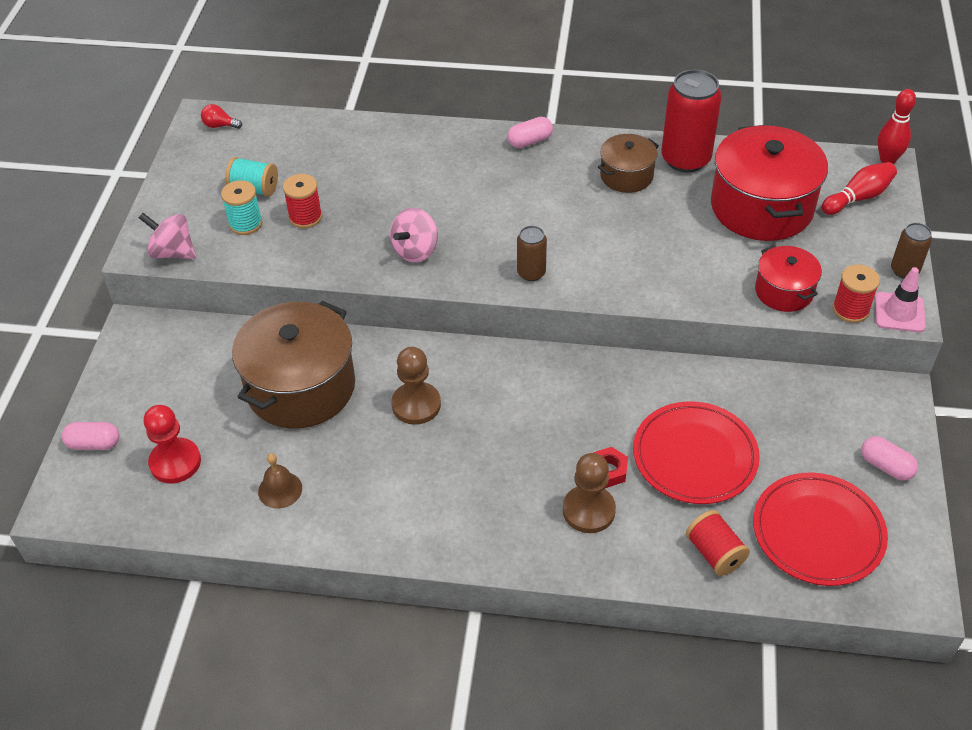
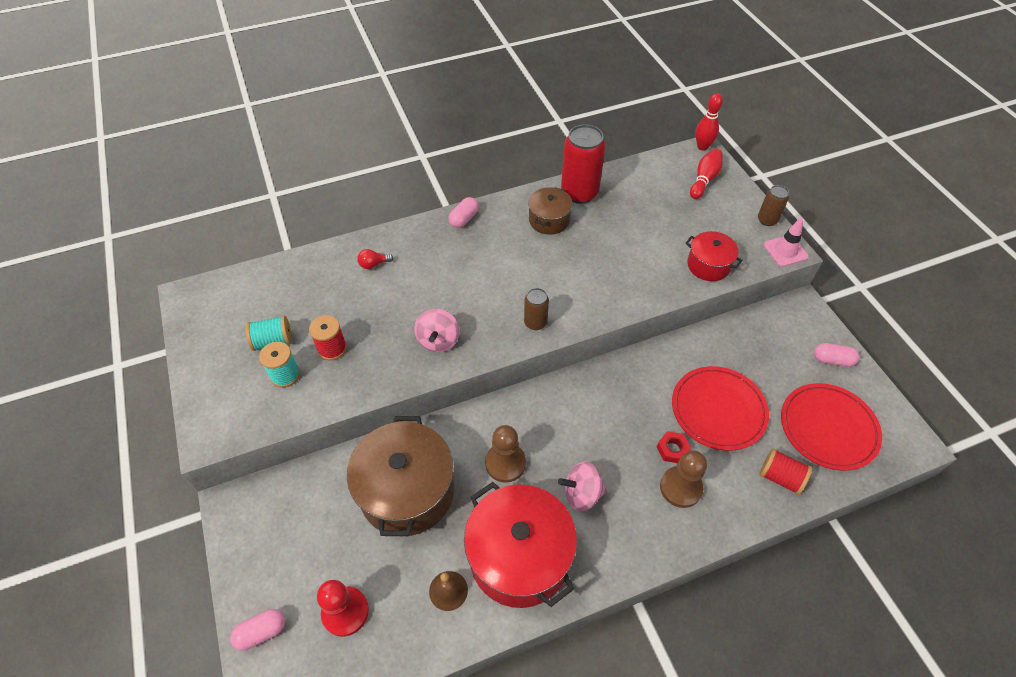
camera: 30 degrees left, 5 degrees up
pink spinning top [139,213,196,259] -> pink spinning top moved to [558,461,607,512]
red light bulb [201,104,242,129] -> red light bulb moved to [357,249,393,269]
red pot [711,125,828,241] -> red pot moved to [464,482,577,608]
red spool [833,265,880,323] -> none

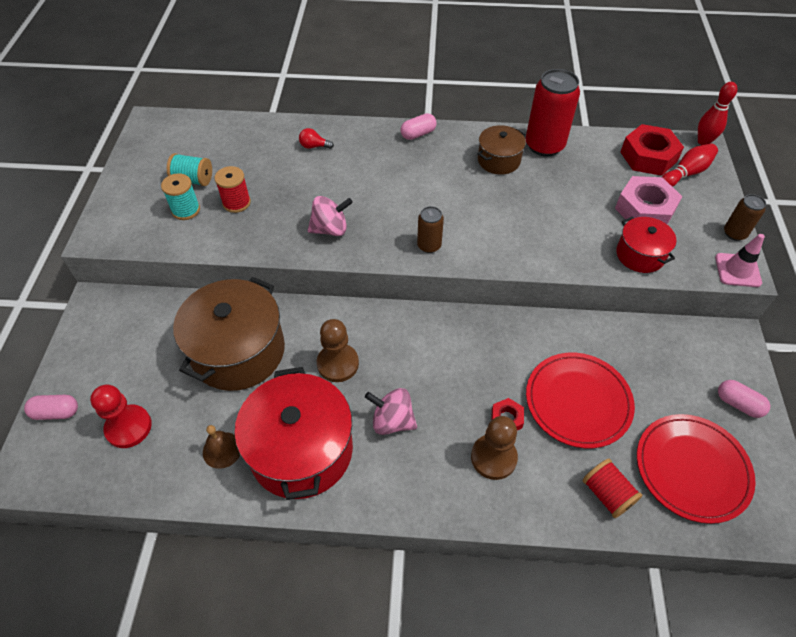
camera: 25 degrees right, 0 degrees up
pink spinning top [414,309,460,352] -> pink spinning top turned 135 degrees counterclockwise [308,196,353,236]
none -> pink nut [615,176,683,224]
none -> red nut [620,124,684,176]

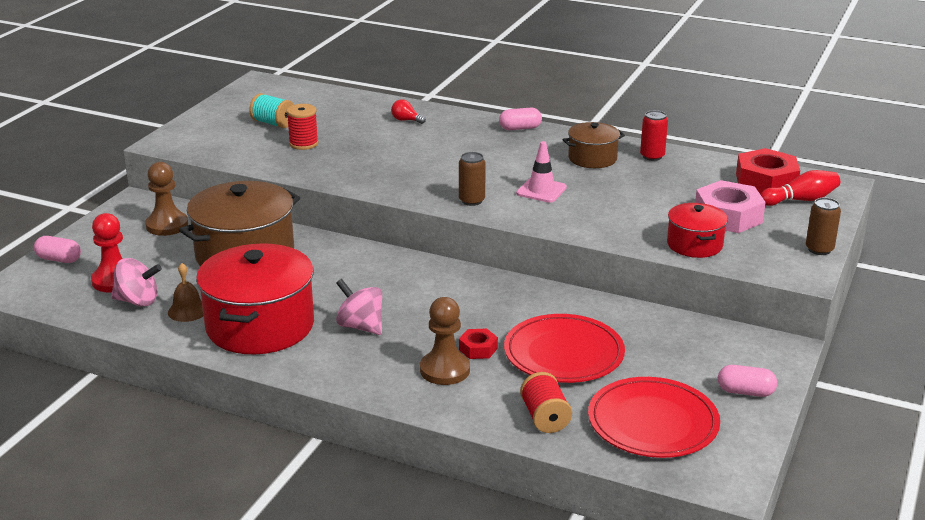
camera: 20 degrees right, 25 degrees down
turquoise spool [161,173,200,220] -> none
pink spinning top [308,196,353,236] -> pink spinning top moved to [111,258,162,307]
brown pawn [317,319,359,382] -> brown pawn moved to [145,162,188,236]
red can [525,69,580,156] -> red can [640,110,668,161], size x0.53
red bowling pin [698,82,737,145] -> none
pink traffic cone [715,234,765,287] -> pink traffic cone moved to [516,141,567,203]
pink capsule [718,380,770,418] -> pink capsule turned 45 degrees counterclockwise [718,365,777,397]

